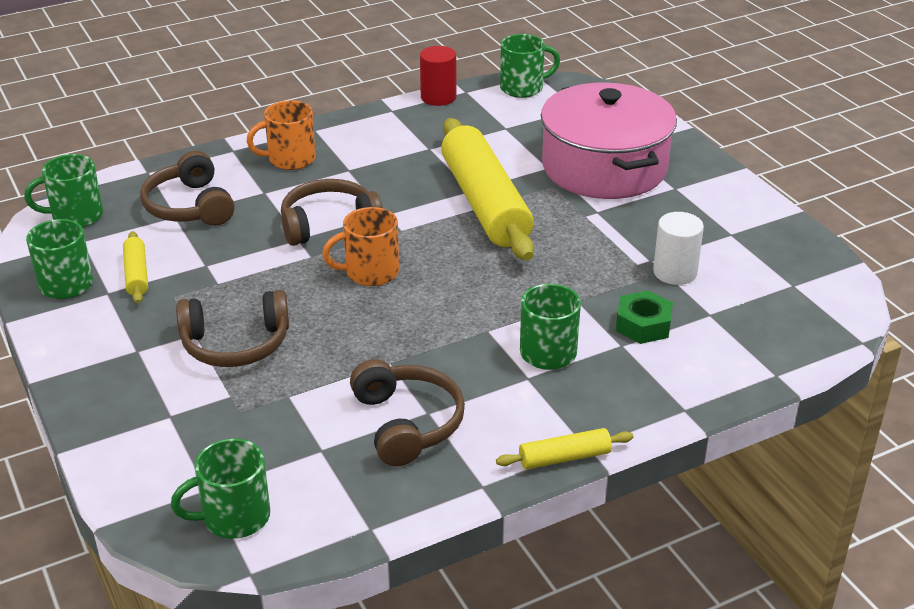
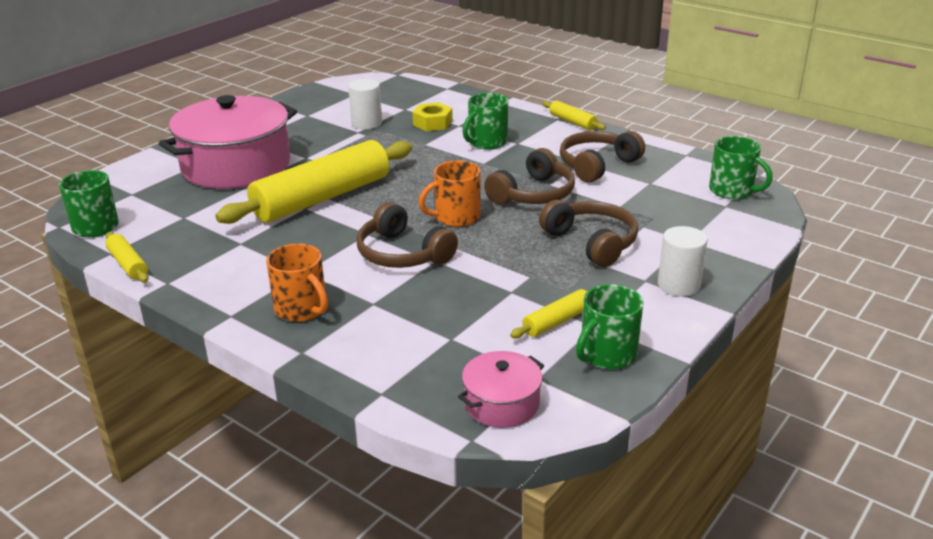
camera: 115 degrees left, 5 degrees down
green mug [24,154,103,227] -> pink pot [458,351,545,428]
brown headphones [140,151,235,226] -> brown headphones moved to [484,148,575,204]
orange mug [322,207,399,286] -> orange mug turned 105 degrees clockwise [418,160,481,227]
red cylinder [420,46,456,106] -> yellow rolling pin [105,232,149,282]
green nut [616,290,673,344] -> yellow nut [412,102,453,131]
none -> white cylinder [658,226,707,297]

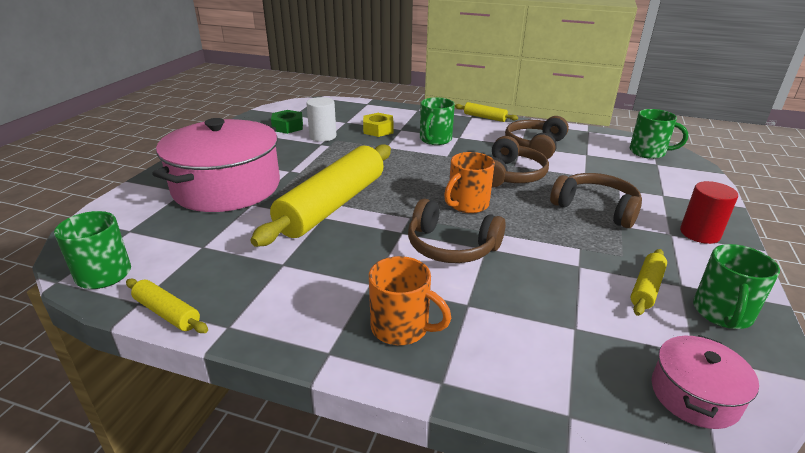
camera: 20 degrees left, 0 degrees up
white cylinder [658,226,707,297] -> red cylinder [680,181,738,244]
none -> green nut [271,110,303,134]

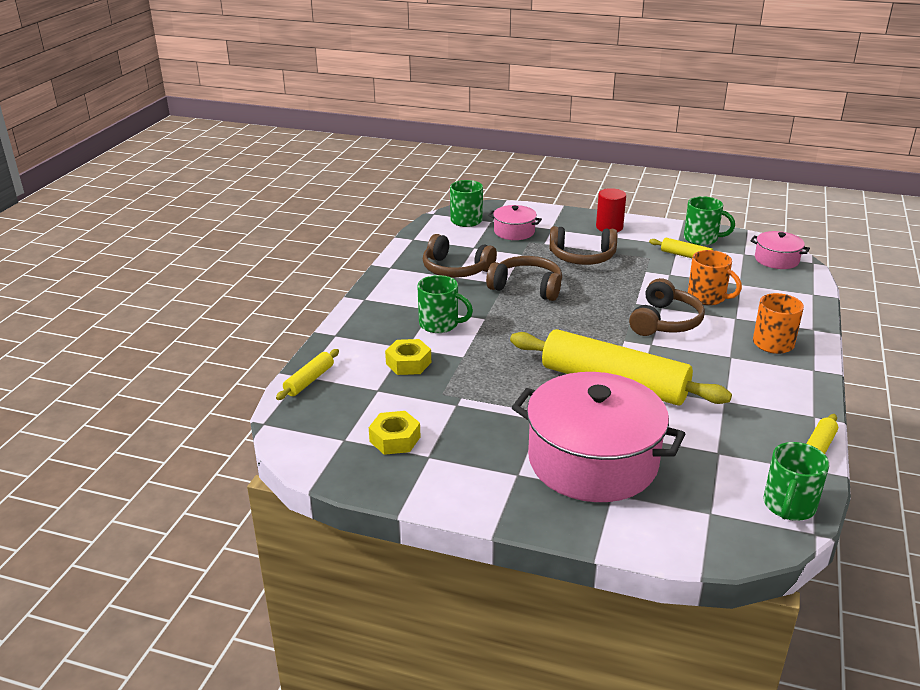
camera: 90 degrees left, 0 degrees up
green nut [271,110,303,134] -> yellow nut [369,411,421,455]
white cylinder [306,97,336,142] -> none
orange mug [444,152,495,213] -> orange mug moved to [688,250,742,305]
yellow rolling pin [455,102,518,122] -> yellow rolling pin moved to [276,349,339,400]
brown headphones [550,173,642,228] -> brown headphones turned 120 degrees counterclockwise [549,226,617,265]
none -> pink pot [488,205,542,240]

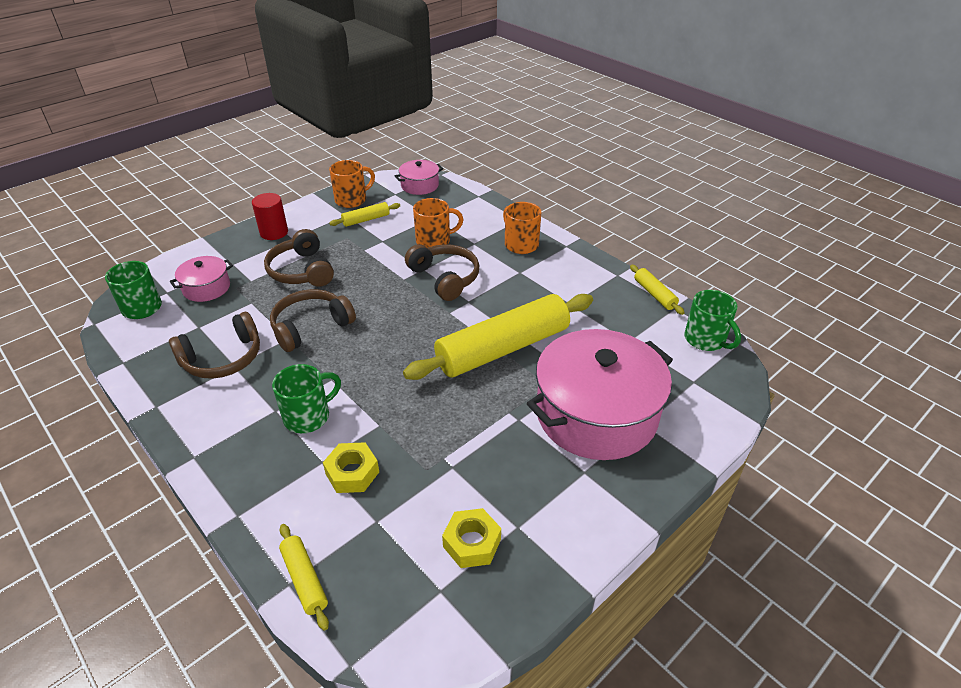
camera: 60 degrees left, 10 degrees up
brown headphones [549,226,617,265] -> brown headphones turned 120 degrees clockwise [264,229,334,287]
green mug [684,196,735,246] -> orange mug [329,160,375,208]

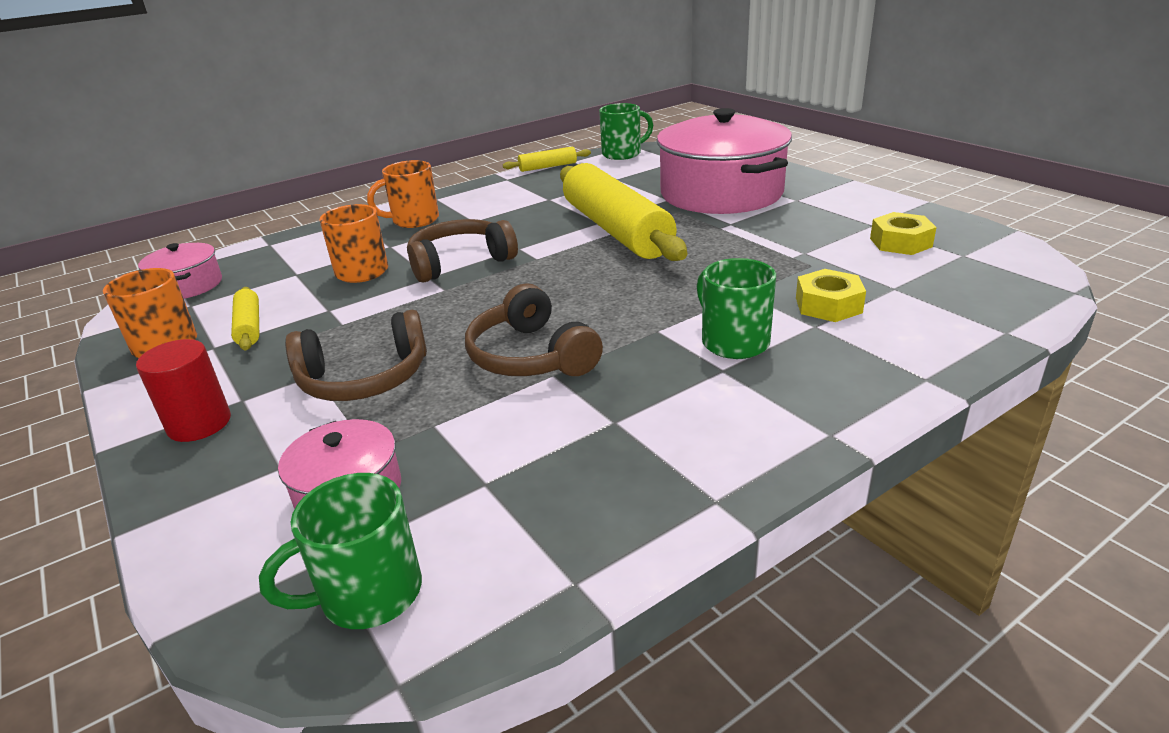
camera: 80 degrees left, 10 degrees down
brown headphones [169,312,260,379] -> none
yellow rolling pin [279,524,329,631] -> none

